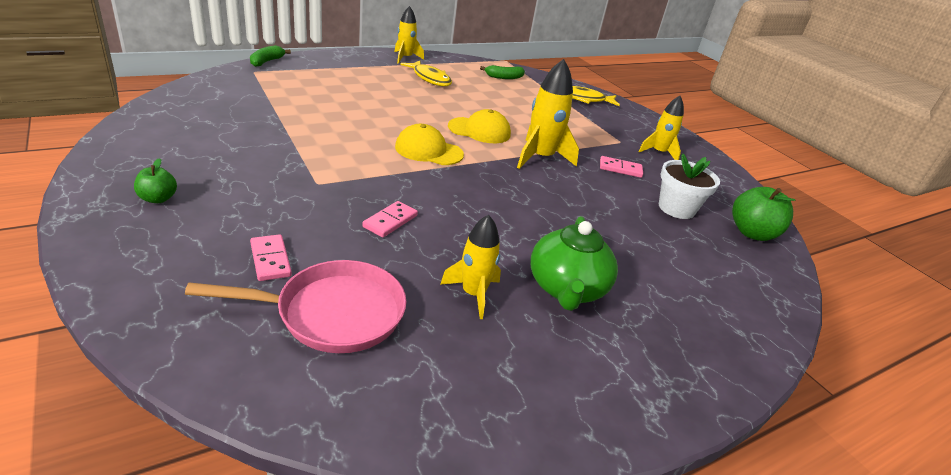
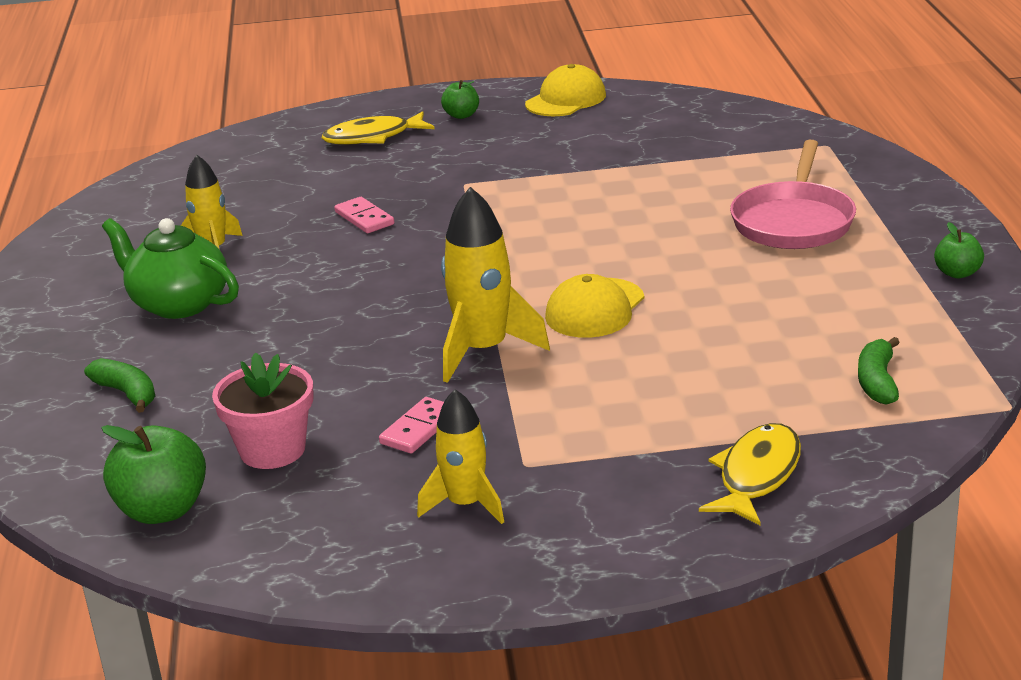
camera: 120 degrees right, 5 degrees down
pink pan [185,260,407,353] -> pink pan moved to [730,140,856,249]
green banana [250,45,291,67] -> green banana moved to [84,358,155,413]
pink domino [250,234,292,281] -> none
yellow rocket [395,6,424,64] -> green apple [934,222,984,278]
yellow cap [395,124,464,165] -> yellow cap moved to [525,64,606,116]
yellow fish [400,61,452,86] -> yellow fish moved to [322,111,435,145]
white flower pot [659,154,720,219] -> pink flower pot [212,352,314,469]

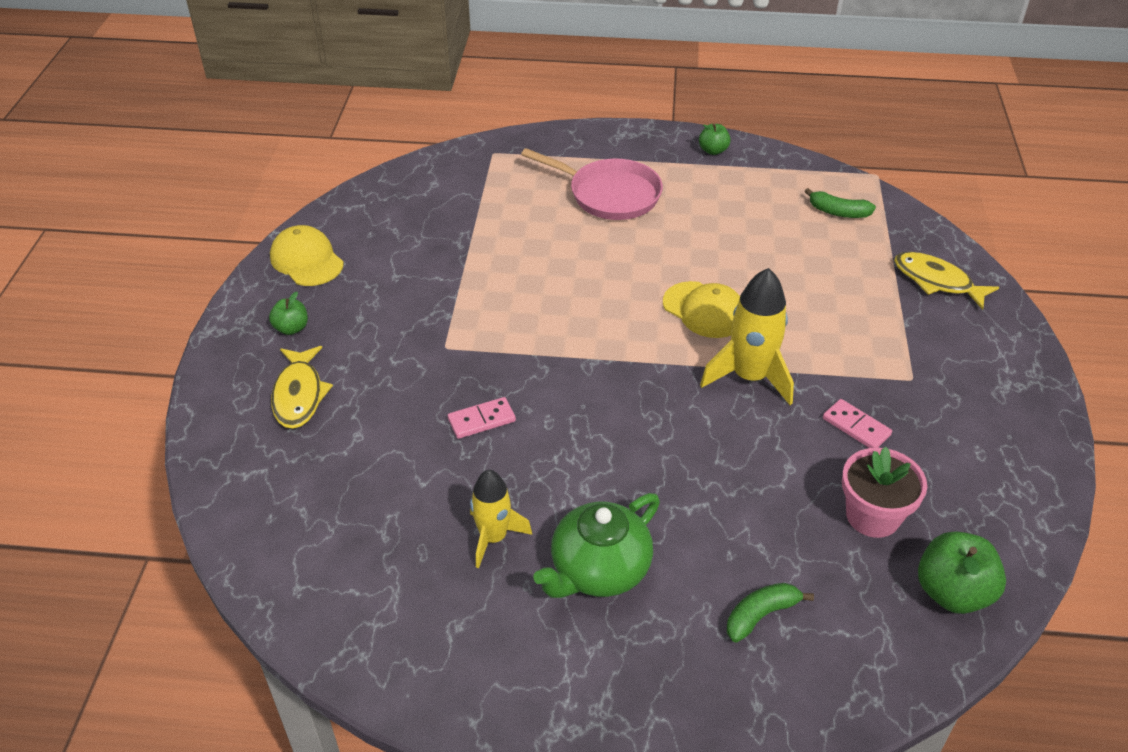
camera: 80 degrees left, 15 degrees up
yellow rocket [417,389,504,524] -> none

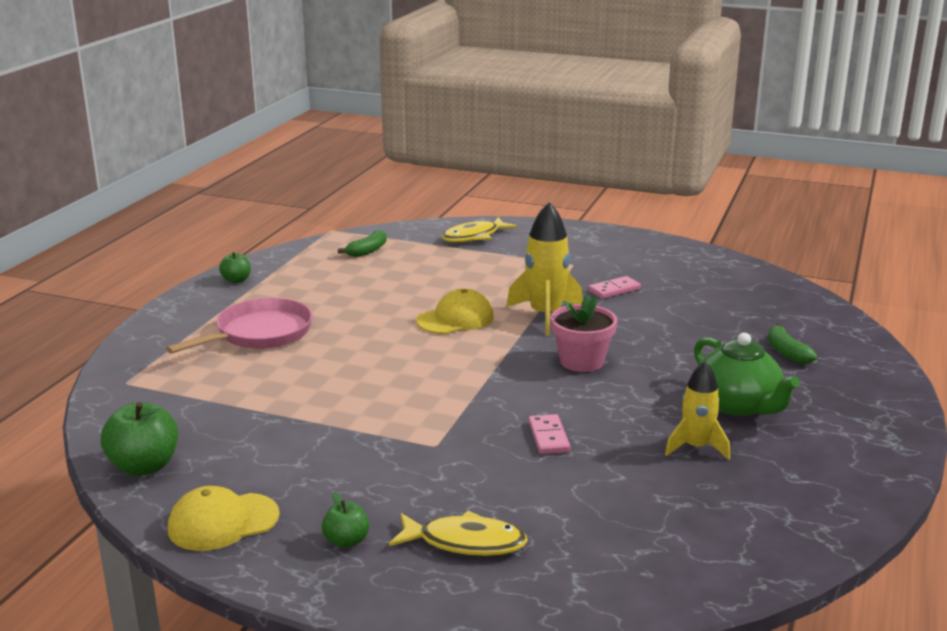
camera: 75 degrees left, 20 degrees down
pink flower pot [842,446,927,538] -> pink flower pot moved to [550,294,618,372]
green apple [918,531,1006,614] -> green apple moved to [101,402,178,476]

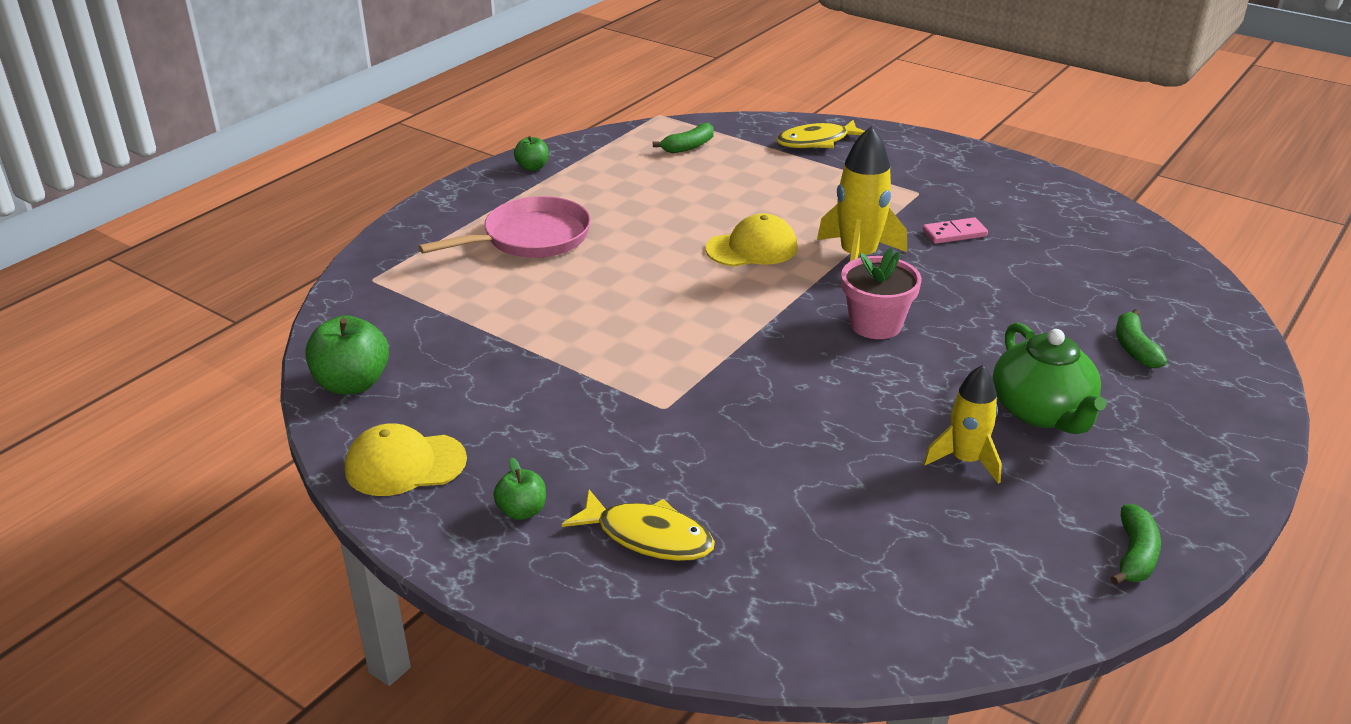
camera: 15 degrees right, 10 degrees up
pink domino [529,414,570,454] -> none
none -> green banana [1111,504,1161,585]

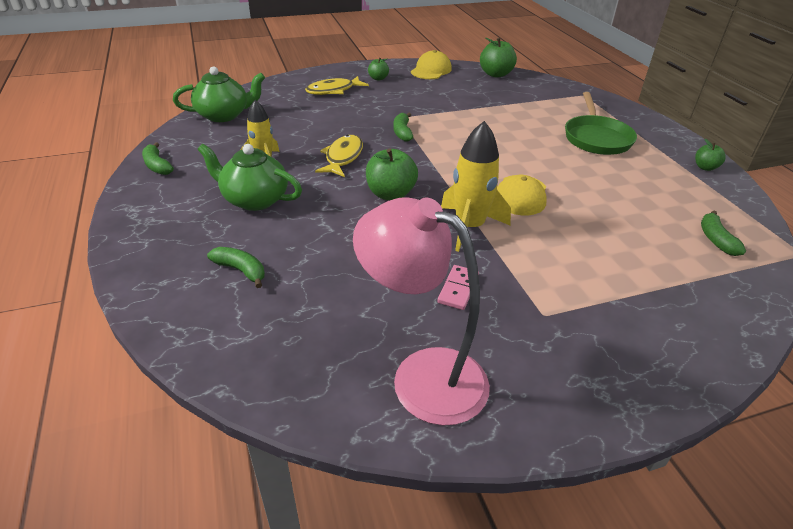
camera: 125 degrees right, 5 degrees up
pink pan [418,196,591,258] -> green pan [565,92,637,155]
yellow fish [776,120,865,148] -> yellow fish moved to [315,135,363,177]
pink flower pot [841,248,922,339] -> green apple [366,148,418,200]
none -> green teapot [173,66,265,122]
none -> pink lamp [353,197,490,425]
none -> green banana [393,113,413,142]

